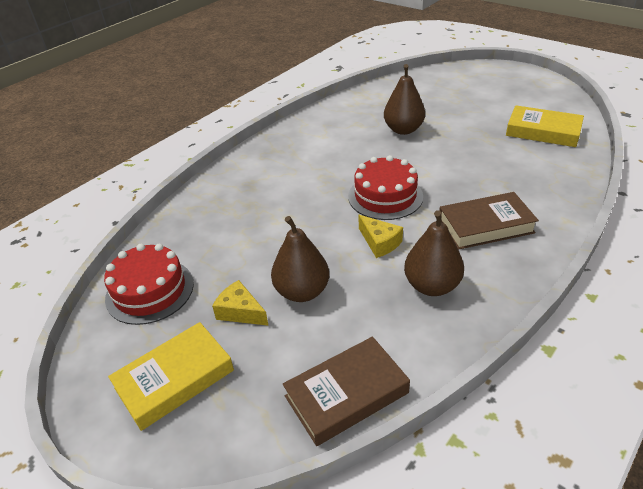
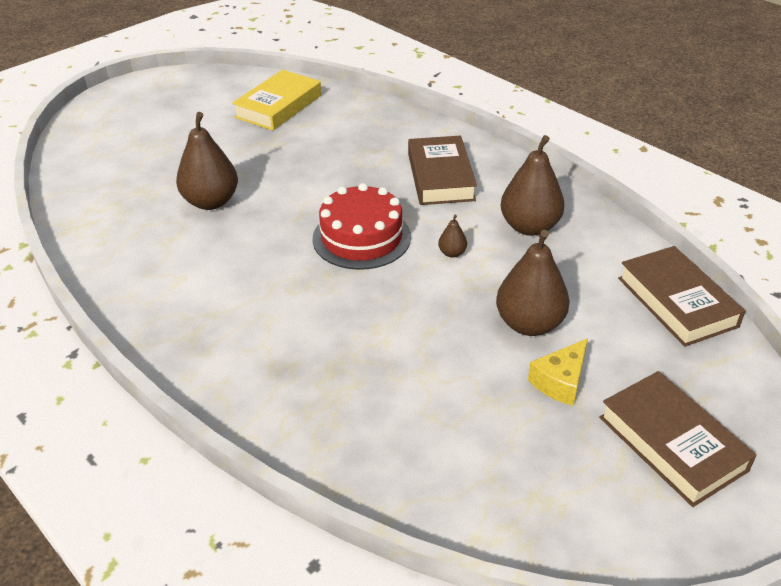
camera: 85 degrees left, 0 degrees up
red cake [104,244,194,325] -> none
yellow book [108,322,234,431] -> brown book [599,371,757,507]
yellow cheese [359,215,403,258] -> brown pear [438,214,467,258]

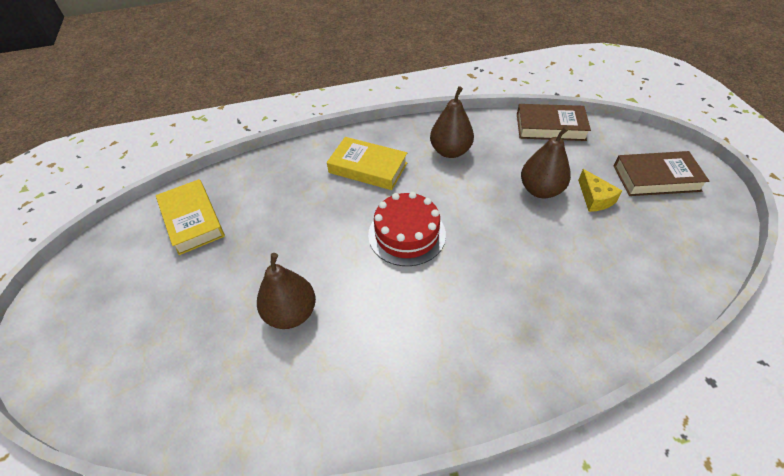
camera: 60 degrees left, 10 degrees up
brown book [408,136,477,205] -> yellow book [327,137,407,190]
brown pear [438,214,467,258] -> none

